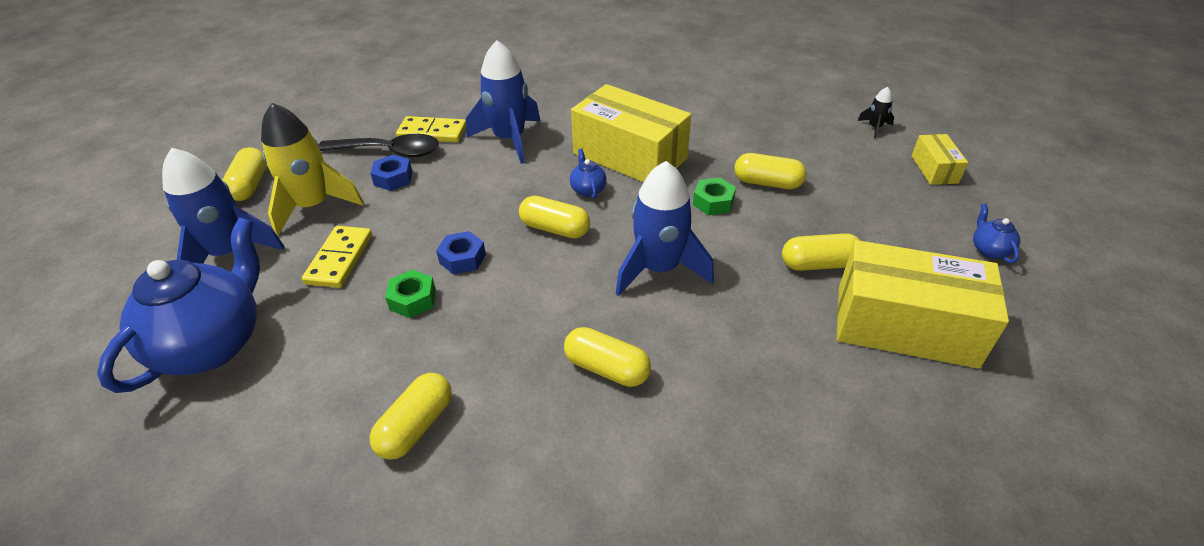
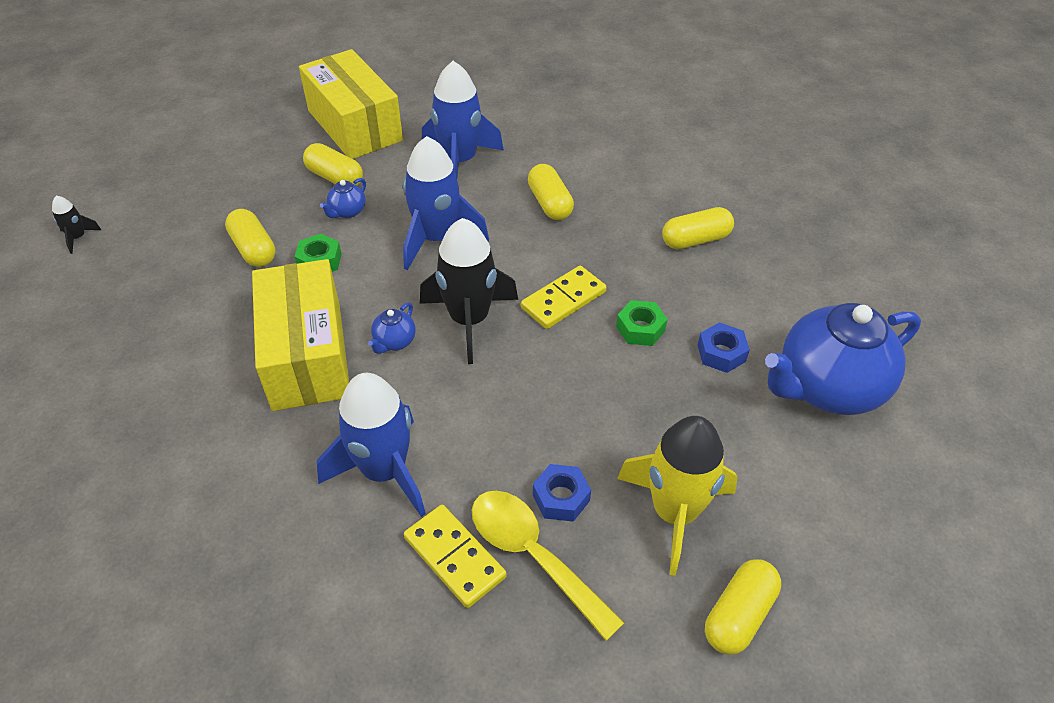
camera: 140 degrees left, 5 degrees up
blue rocket [162,148,285,264] -> blue rocket moved to [422,61,504,177]
yellow domino [302,226,372,288] -> yellow domino moved to [521,266,606,329]
black spoon [318,134,439,157] -> yellow spoon [472,491,625,641]
blue nut [436,231,486,275] -> blue nut moved to [698,322,750,373]
yellow capsule [519,196,590,239] -> black rocket [420,218,518,364]
yellow box [912,134,968,185] -> none
blue teapot [973,204,1020,263] -> blue teapot moved to [320,178,366,218]

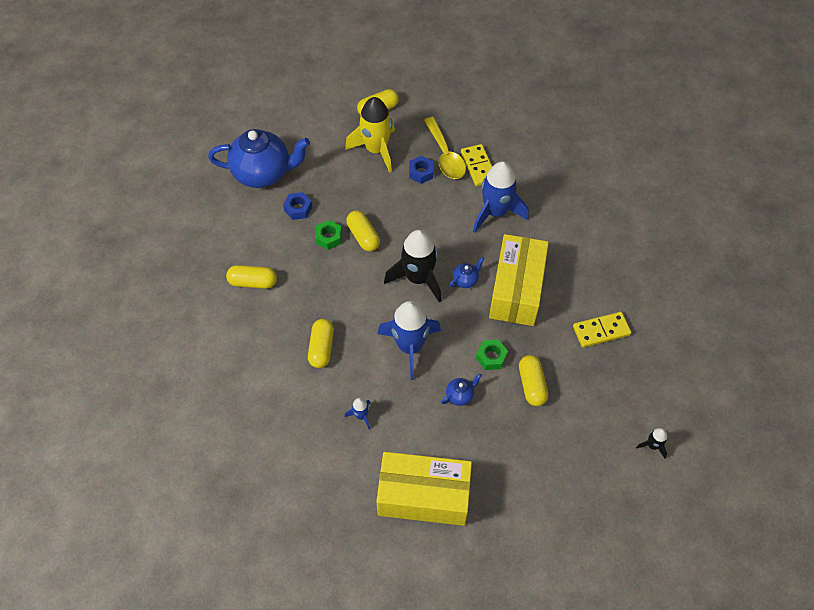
camera: 155 degrees left, 10 degrees up
yellow box [299,49,403,159] -> yellow box turned 75 degrees counterclockwise [376,452,472,526]
yellow capsule [303,143,363,186] -> yellow capsule moved to [346,211,380,251]
blue rocket [422,61,504,177] -> blue rocket [345,398,370,430], size x0.44
yellow domino [521,266,606,329] -> yellow domino moved to [573,312,631,347]

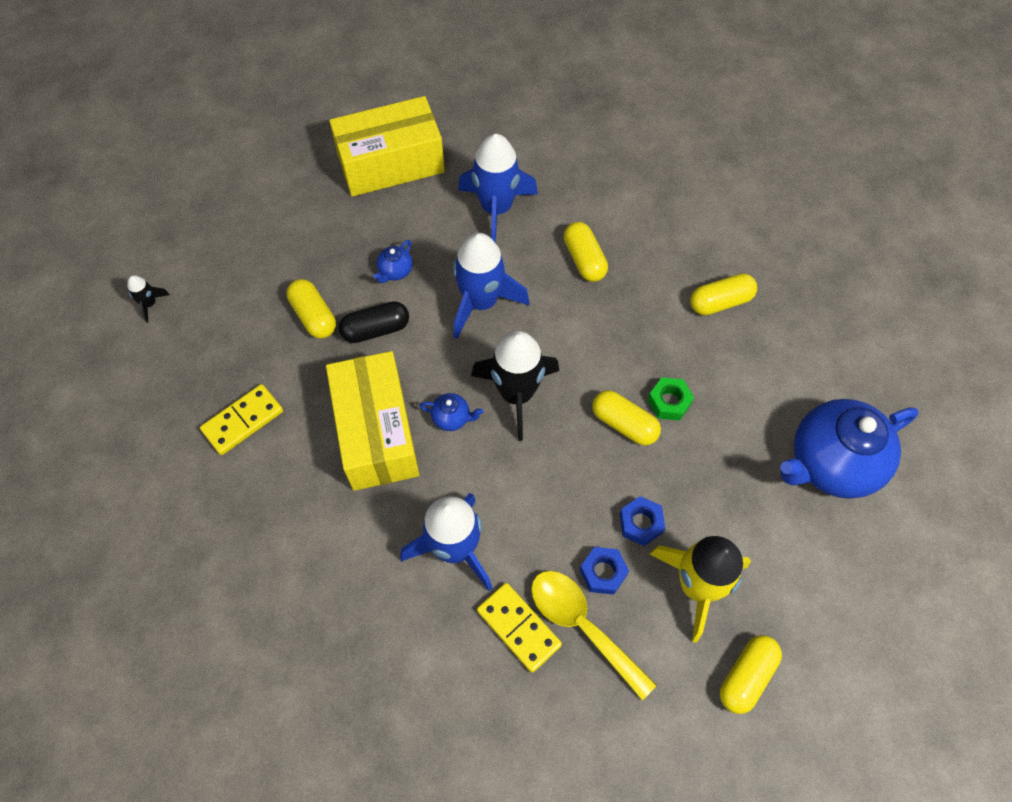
camera: 155 degrees right, 5 degrees up
blue nut [283,192,312,220] -> blue nut moved to [620,496,665,546]
blue rocket [345,398,370,430] -> blue rocket [458,134,538,243], size x2.27
blue teapot [449,257,484,288] -> blue teapot turned 105 degrees counterclockwise [419,393,484,431]
green nut [476,340,508,370] -> black capsule [339,301,409,343]

